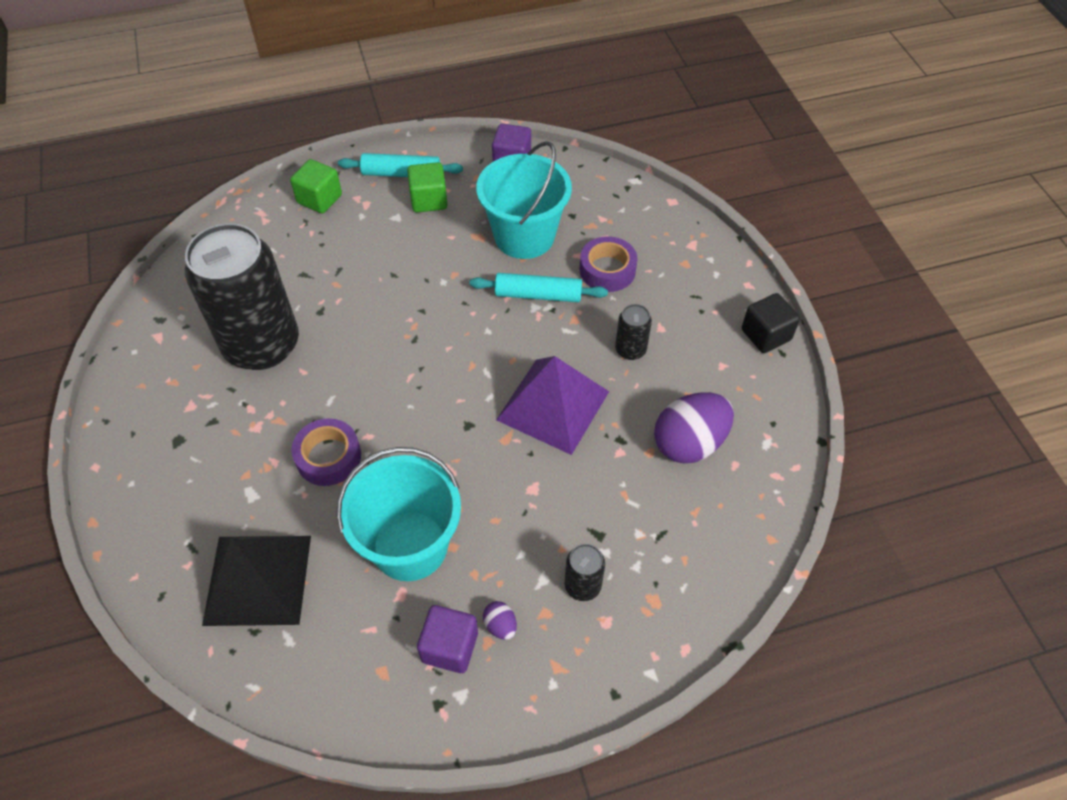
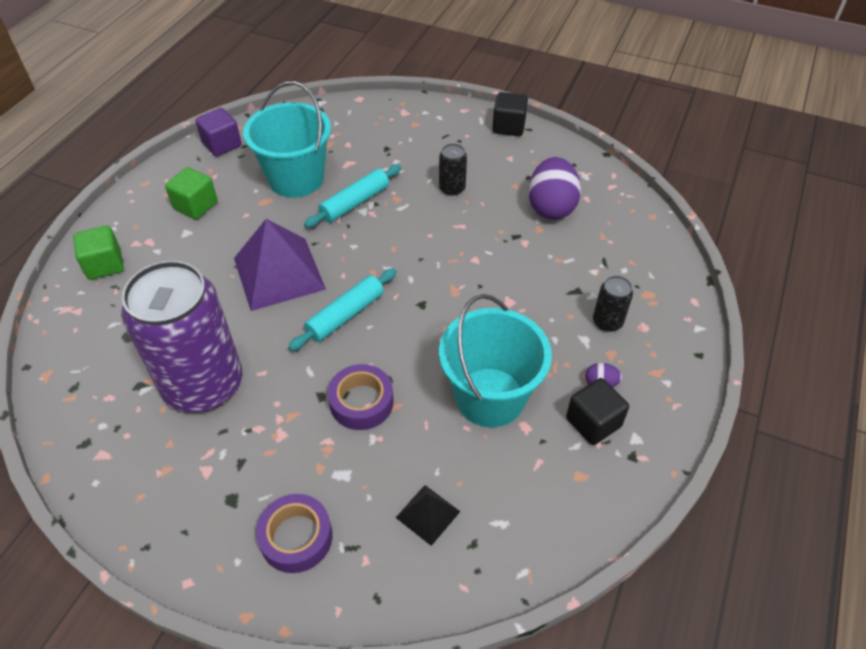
camera: 50 degrees left, 5 degrees down
black can [185,223,299,370] -> purple can [121,260,242,413]
black pyramid [202,536,311,626] -> black pyramid [396,485,461,546], size x0.49
turquoise rolling pin [338,153,463,177] -> turquoise rolling pin moved to [288,268,397,351]
purple cube [417,605,478,673] -> black cube [566,378,629,445]
purple pyramid [496,356,609,455] -> purple pyramid moved to [234,219,326,311]
purple tape [580,236,638,292] -> purple tape moved to [256,494,333,573]

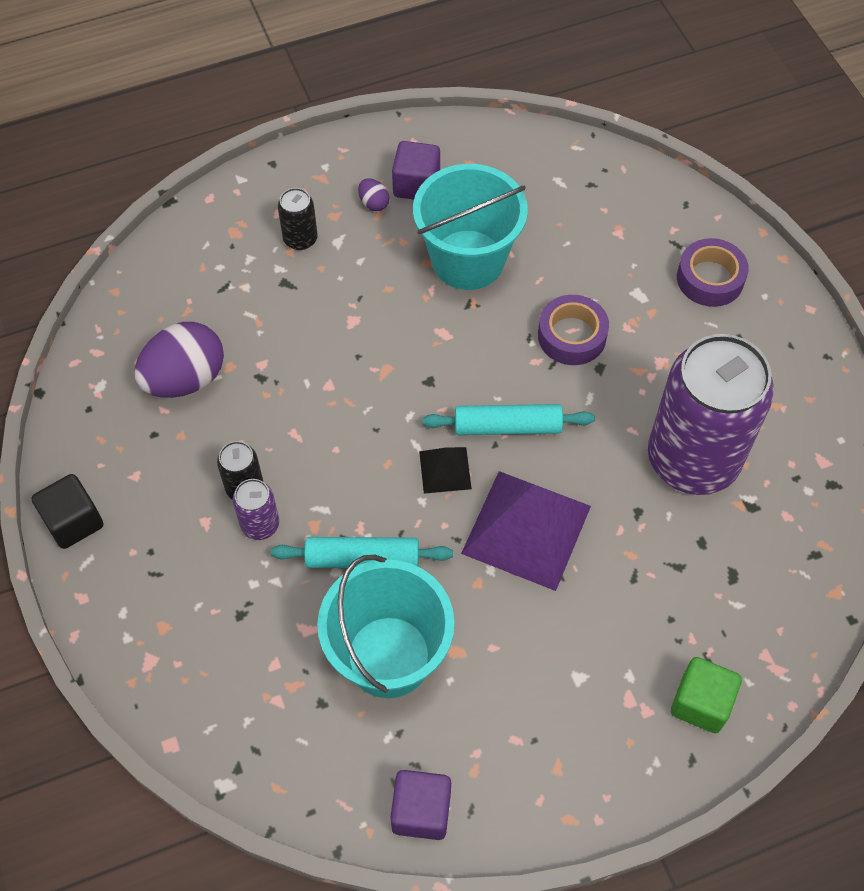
camera: 135 degrees left, 10 degrees up
green cube [165,167,218,219] -> none
black pyramid [396,485,461,546] -> black pyramid moved to [419,447,472,494]
black cube [566,378,629,445] -> purple cube [392,141,440,200]
none -> purple can [232,479,279,540]

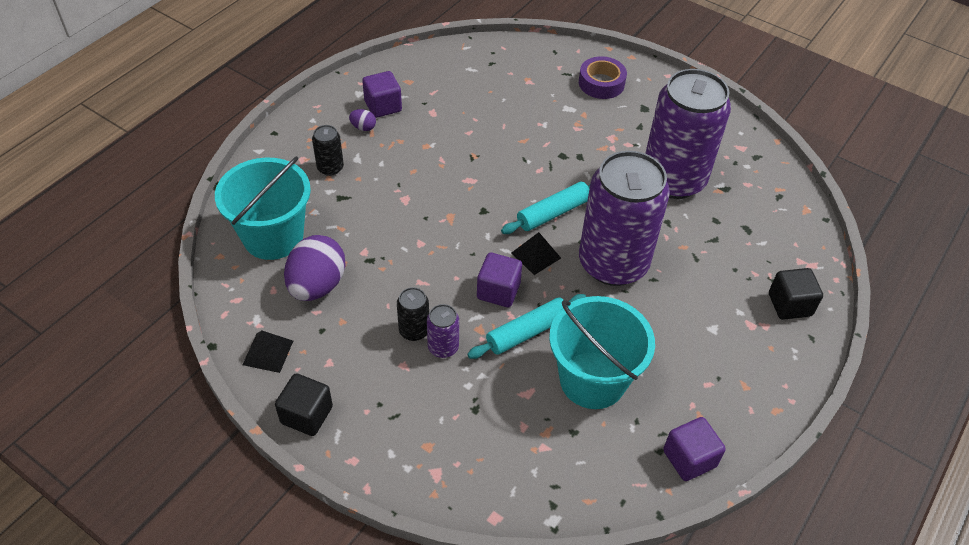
camera: 35 degrees left, 10 degrees down
turquoise bucket [413,164,528,290] -> turquoise bucket moved to [215,156,311,260]
purple pyramid [461,471,591,591] -> purple can [579,151,670,286]
purple tape [538,295,609,365] -> none
green cube [671,657,742,733] -> black cube [769,268,823,320]
none -> black pyramid [242,330,293,373]
none -> purple cube [477,253,522,307]

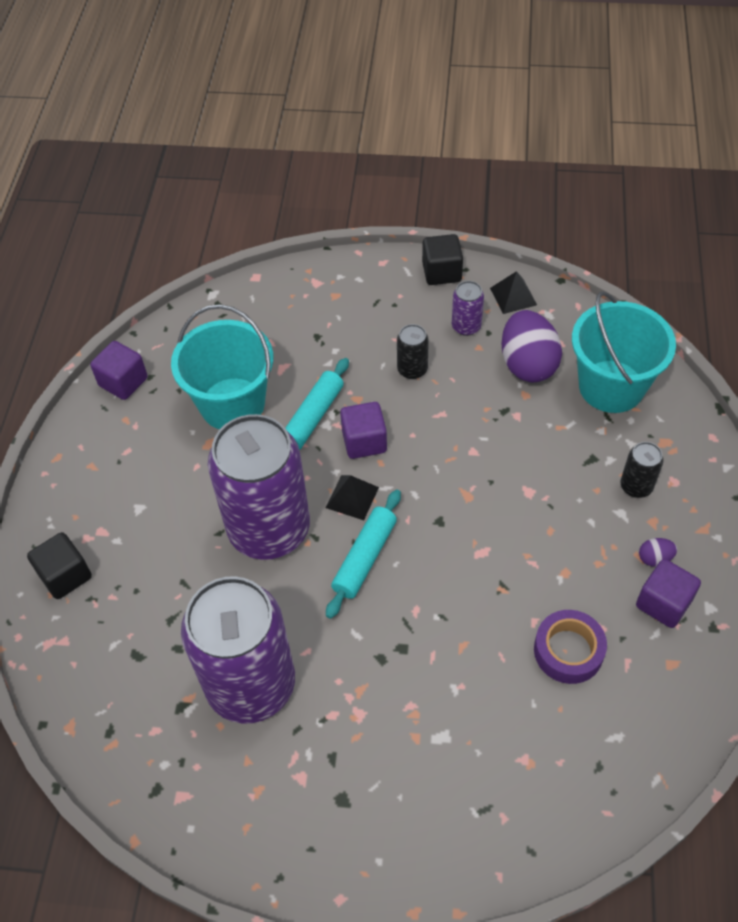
camera: 155 degrees right, 5 degrees up
purple can [427,304,459,358] -> purple can moved to [452,281,484,336]
purple tape [579,56,627,99] -> purple tape moved to [534,610,607,684]

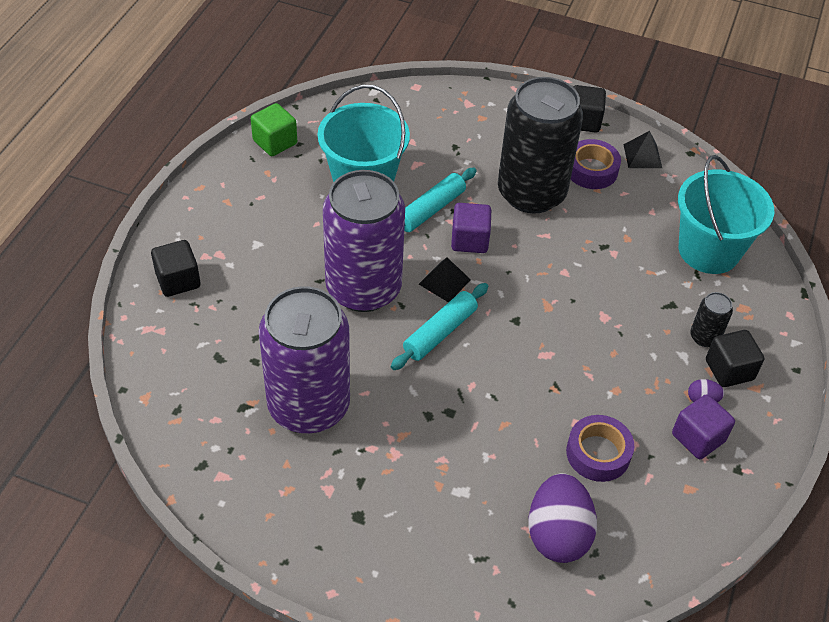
camera: 10 degrees right, 5 degrees down
purple cube [90,341,148,400] -> green cube [251,103,297,156]
black can [397,324,429,379] -> black can [498,77,583,213], size x2.47
purple can [452,281,484,336] -> purple tape [571,139,621,189]
purple egg [501,310,562,382] -> purple egg moved to [529,473,597,563]
none -> black cube [706,330,764,387]

